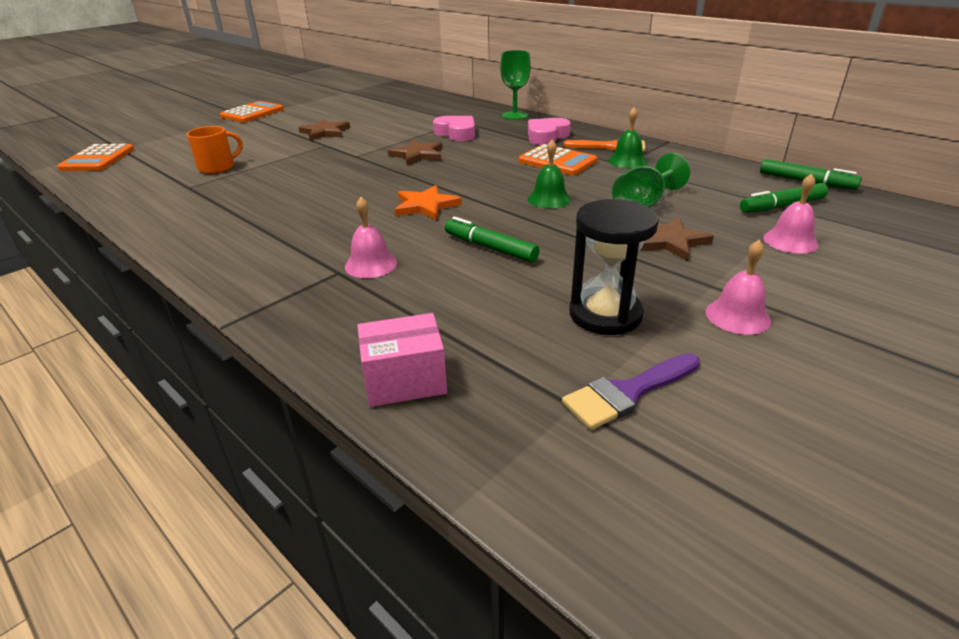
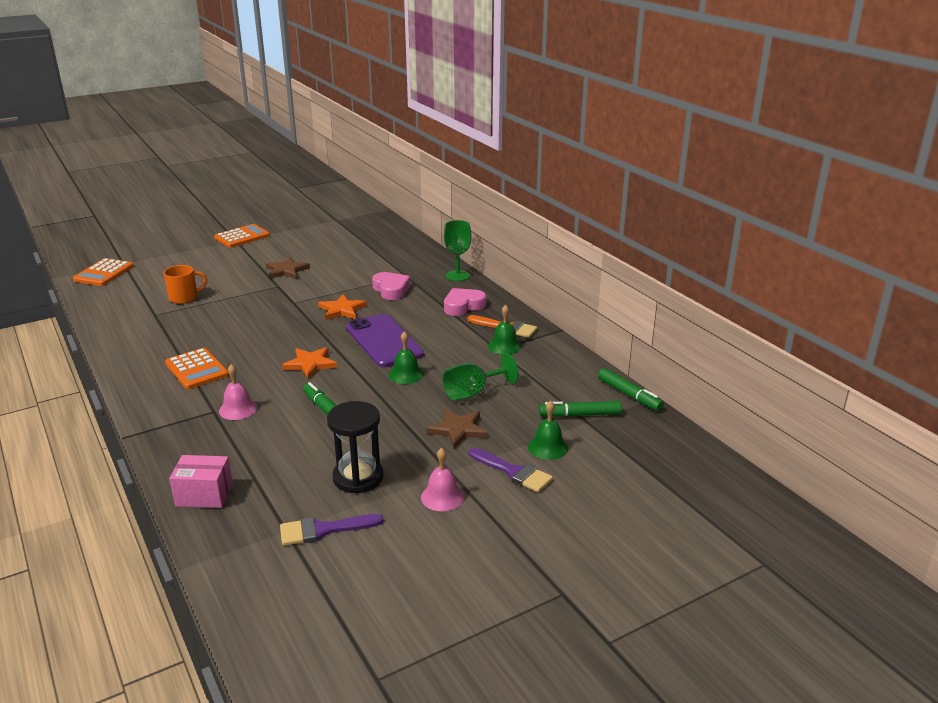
camera: 15 degrees right, 5 degrees down
brown star [388,140,443,165] -> orange star [318,294,367,320]
orange calculator [518,144,598,175] -> orange calculator moved to [165,348,229,389]
pink bell [763,173,819,254] -> green bell [528,401,568,460]
none -> purple phone [346,314,424,368]
none -> purple brush [469,448,553,492]

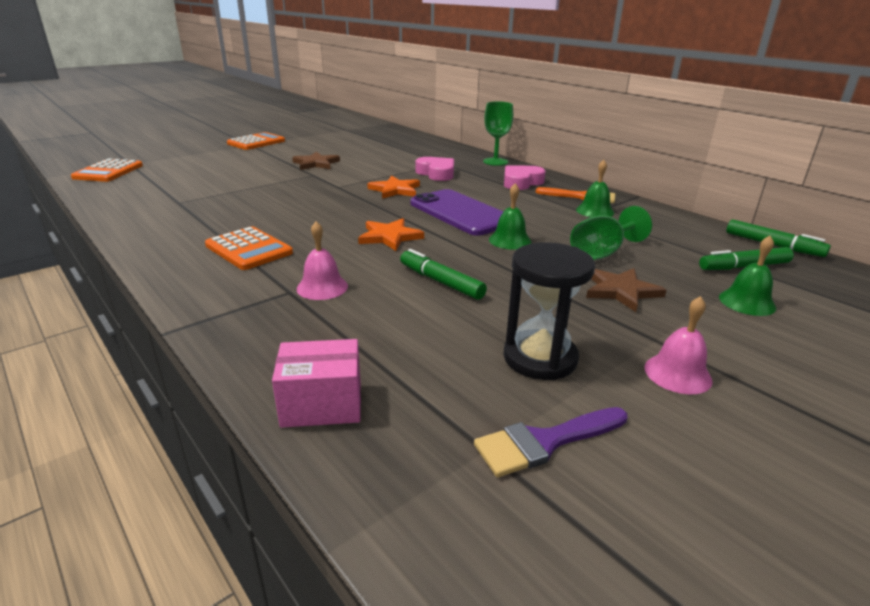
camera: 10 degrees left, 0 degrees up
orange mug [164,265,207,304] -> none
purple brush [469,448,553,492] -> none

